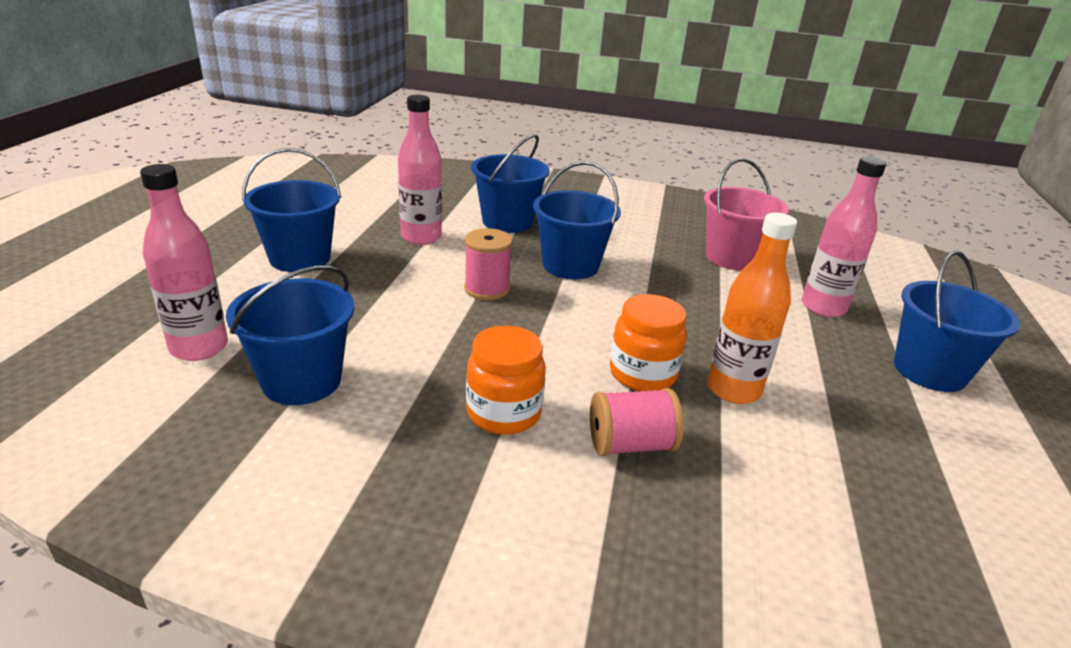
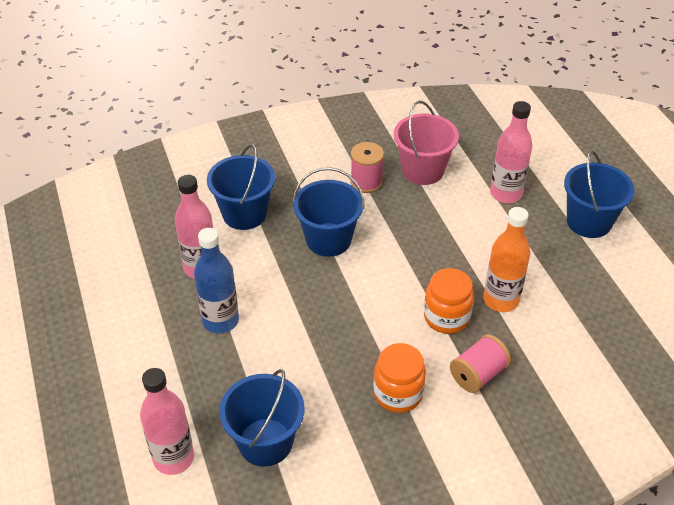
camera: 30 degrees left, 15 degrees up
blue bucket [242,148,342,272] -> none
pink spool [464,228,513,300] -> pink spool moved to [350,142,384,193]
none -> blue bottle [194,228,239,334]

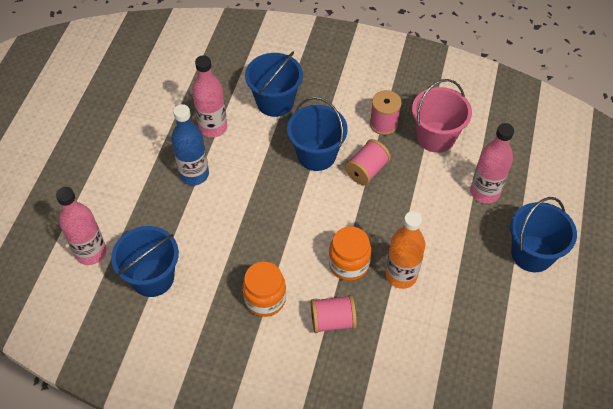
camera: 35 degrees right, 10 degrees up
none -> pink spool [345,139,391,185]

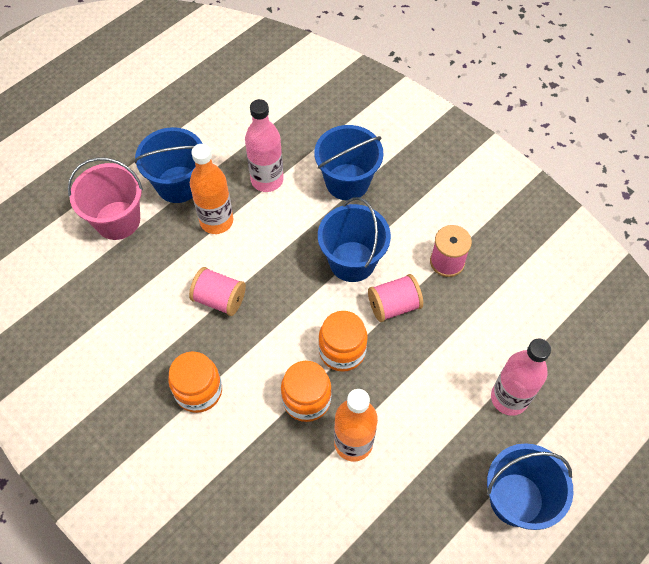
camera: 30 degrees right, 5 degrees up
pink bottle [56,187,106,265] -> none
blue bucket [111,226,179,297] -> blue bucket moved to [134,127,203,203]
blue bottle [171,104,209,185] -> orange bottle [190,144,233,234]
pink spool [311,295,357,333] -> pink spool moved to [189,267,246,316]
pink bucket [412,79,472,153] -> pink bucket moved to [68,157,143,240]
none -> orange jar [318,311,368,372]

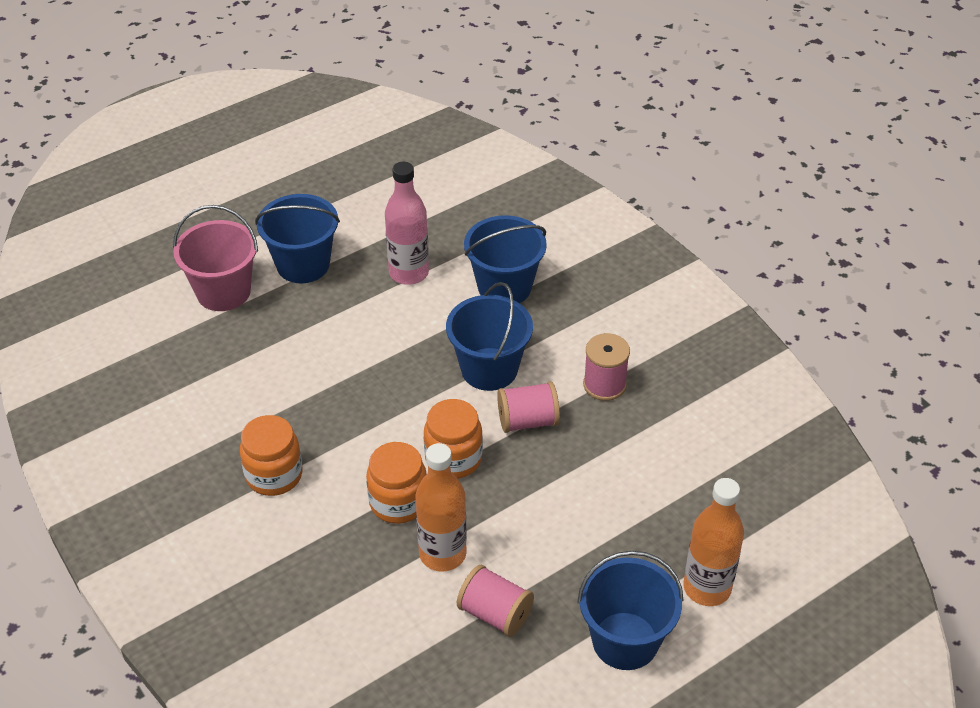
camera: 10 degrees right, 15 degrees down
pink spool [189,267,246,316] -> pink spool moved to [457,565,534,637]
orange bottle [190,144,233,234] -> orange bottle moved to [683,478,744,606]
pink bottle [491,338,551,416] -> none

